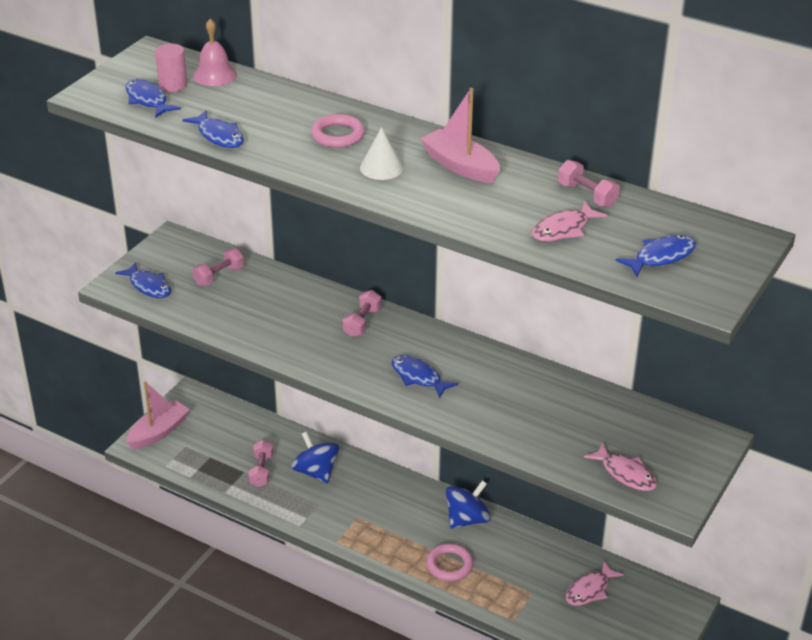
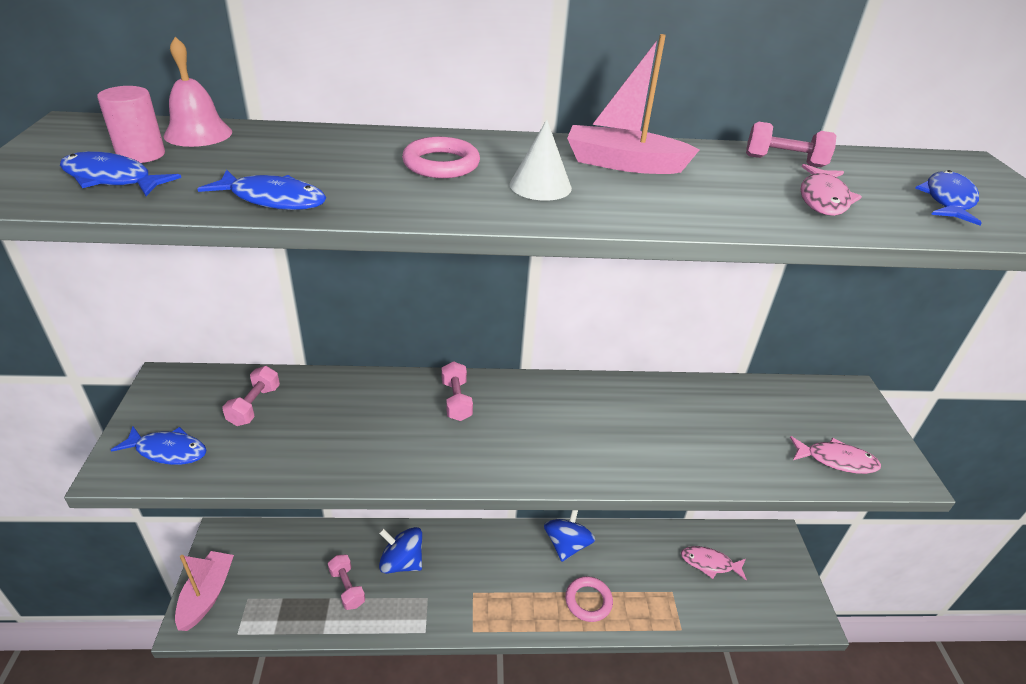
camera: 35 degrees left, 0 degrees up
blue fish [392,355,458,399] -> none
pink fish [566,561,624,606] -> pink fish turned 90 degrees clockwise [681,546,747,580]

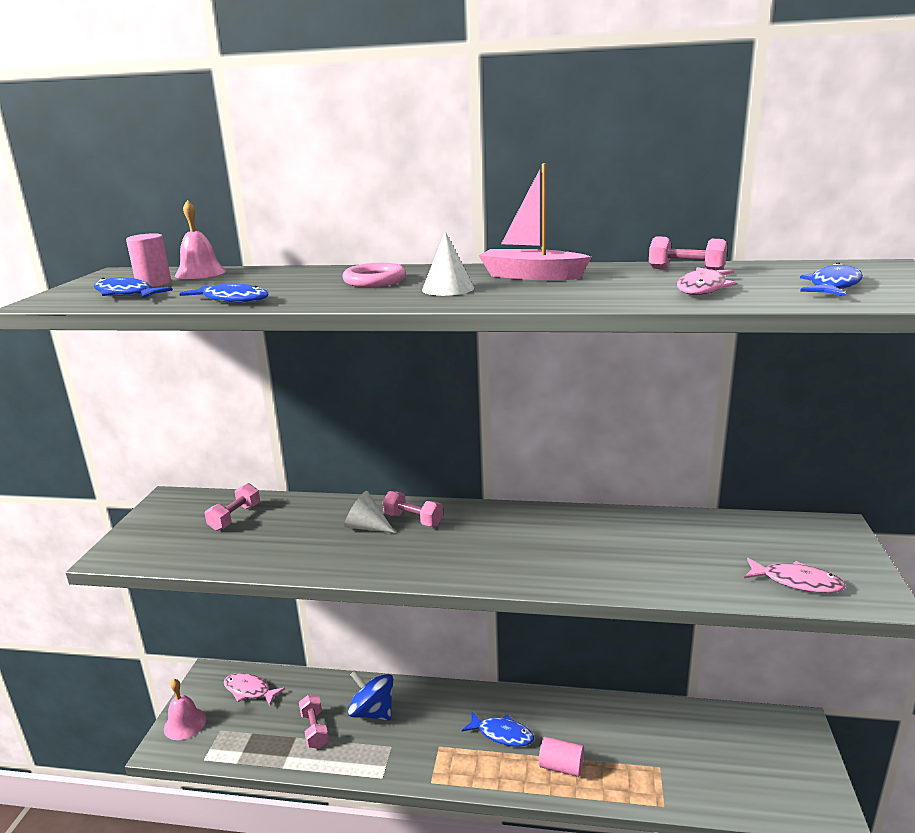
camera: 15 degrees right, 15 degrees down
blue fish [111,426,207,465] -> blue fish moved to [462,712,534,747]
pink boat [175,551,234,631] -> pink bell [164,679,206,740]
pink dumbbell [442,361,473,421] -> pink dumbbell turned 60 degrees counterclockwise [383,491,443,527]
blue spinning top [544,510,595,562] -> none
pink ring [565,576,613,622] -> pink cylinder [539,736,584,777]
pink fish [681,546,747,580] -> pink fish moved to [224,673,285,706]
none -> white cone [344,491,395,533]

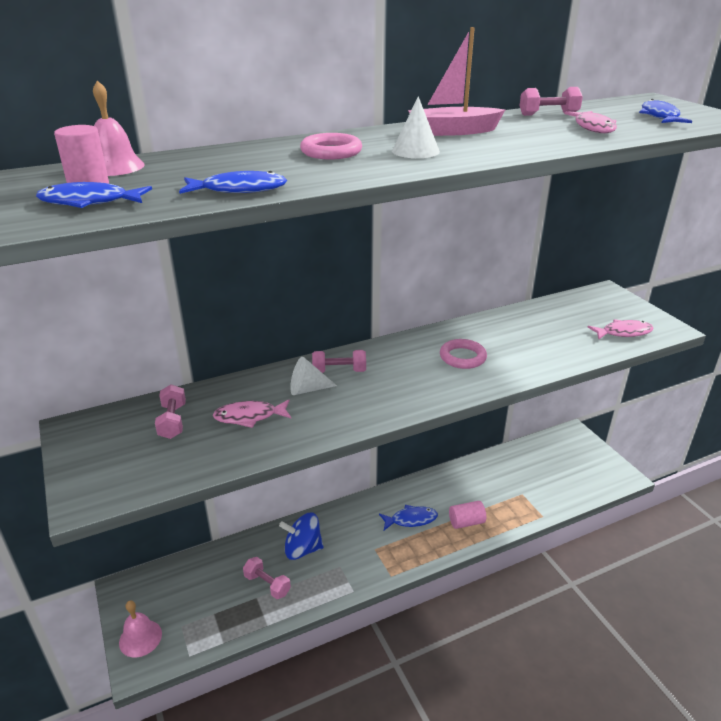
camera: 35 degrees left, 10 degrees up
pink fish [224,673,285,706] -> pink fish moved to [213,399,291,428]
none -> pink ring [440,339,487,369]

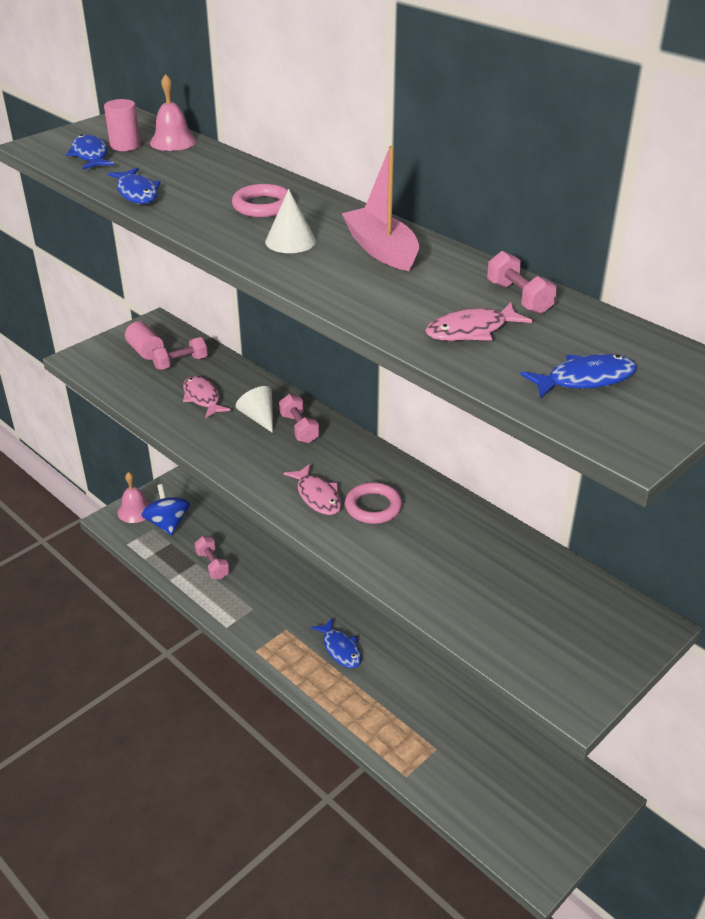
camera: 70 degrees right, 5 degrees up
pink dumbbell [243,557,291,599] -> pink dumbbell turned 45 degrees counterclockwise [194,536,229,579]
blue spinning top [279,512,323,560] -> blue spinning top moved to [141,484,190,536]
pink cylinder [449,501,486,529] -> pink cylinder moved to [125,321,164,360]
pink fish [588,319,654,339] -> pink fish moved to [284,464,341,515]

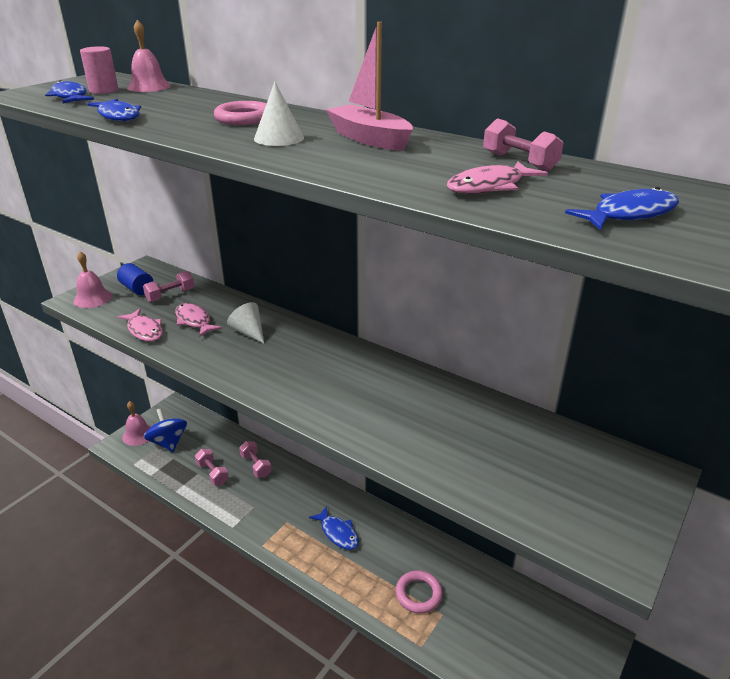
camera: 10 degrees left, 5 degrees down
pink cylinder [125,321,164,360] -> blue cylinder [117,263,153,295]
pink dumbbell [279,394,319,443] -> pink dumbbell moved to [239,441,271,477]
pink fish [284,464,341,515] -> pink fish moved to [117,309,163,341]
pink ring [345,482,402,524] -> pink ring moved to [396,570,442,614]
none -> pink bell [73,251,112,308]

